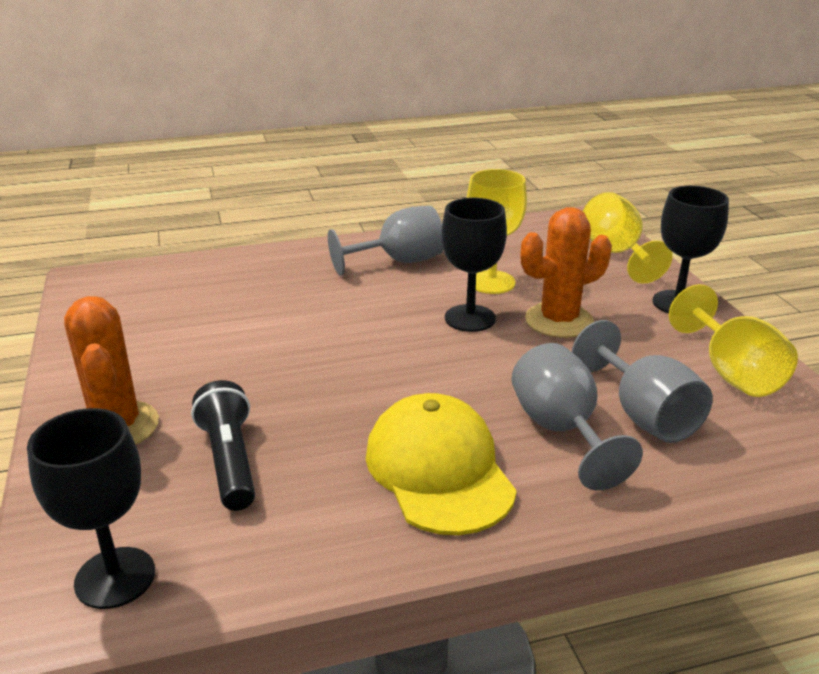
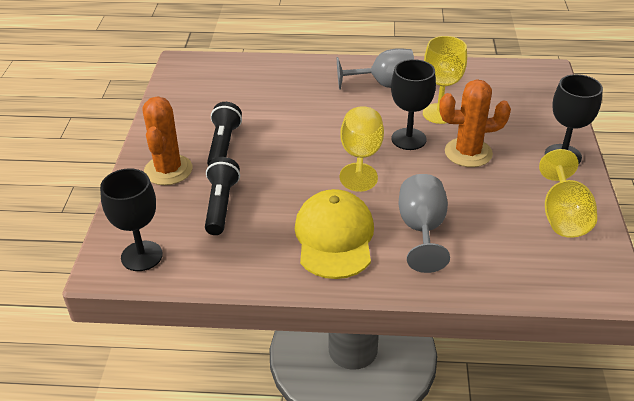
camera: 20 degrees right, 10 degrees up
grey goblet [572,320,713,443] -> none
yellow goblet [583,192,673,284] -> yellow goblet moved to [340,106,384,192]
none -> black flashlight [207,102,242,165]

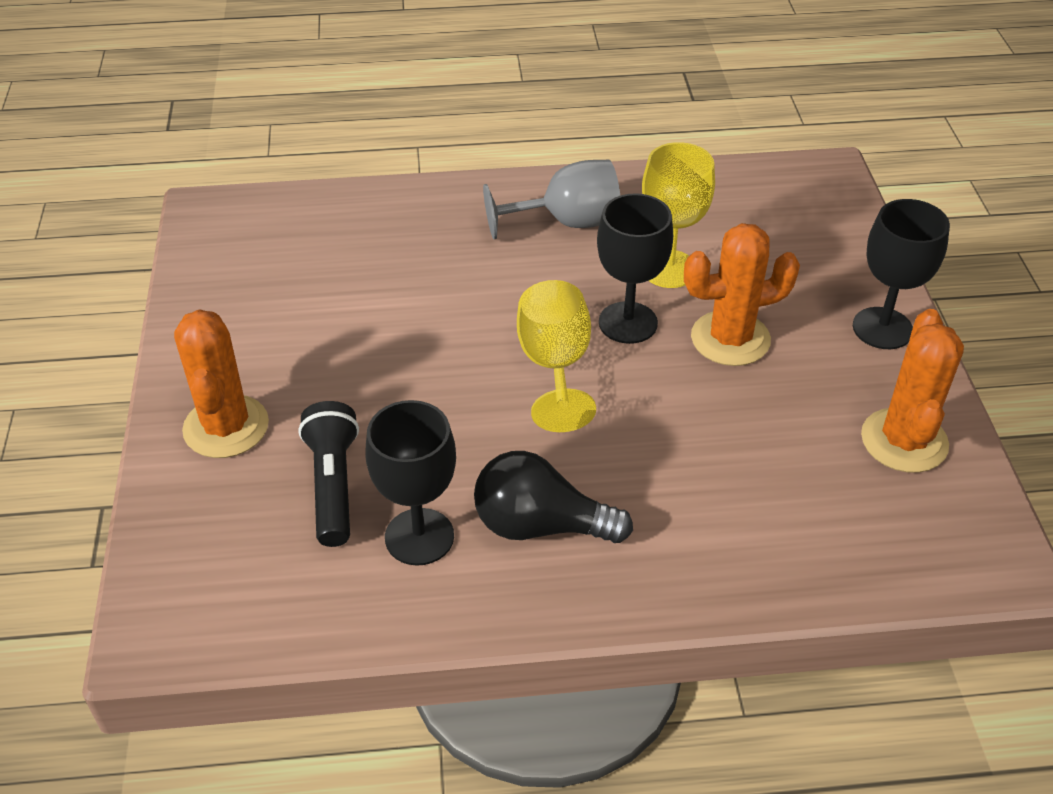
camera: 10 degrees left, 5 degrees up
black goblet [100,168,163,271] -> black goblet moved to [366,400,456,566]
black flashlight [207,102,242,165] -> none
yellow cap [295,189,374,279] -> black light bulb [474,451,633,543]
grey goblet [399,174,450,273] -> none
yellow goblet [539,149,597,238] -> orange cactus [861,309,964,473]

